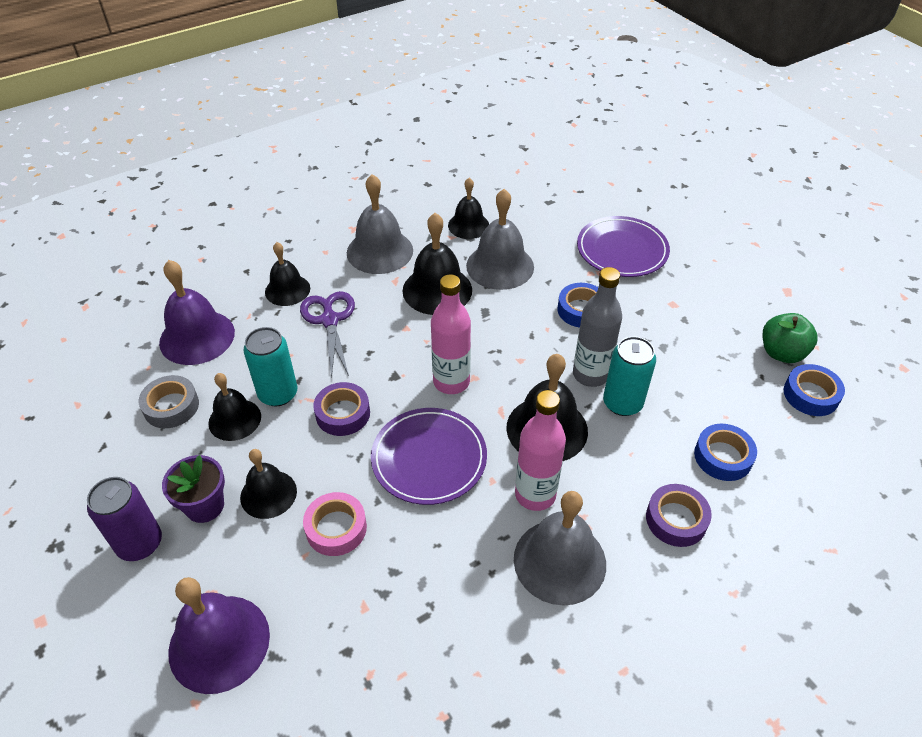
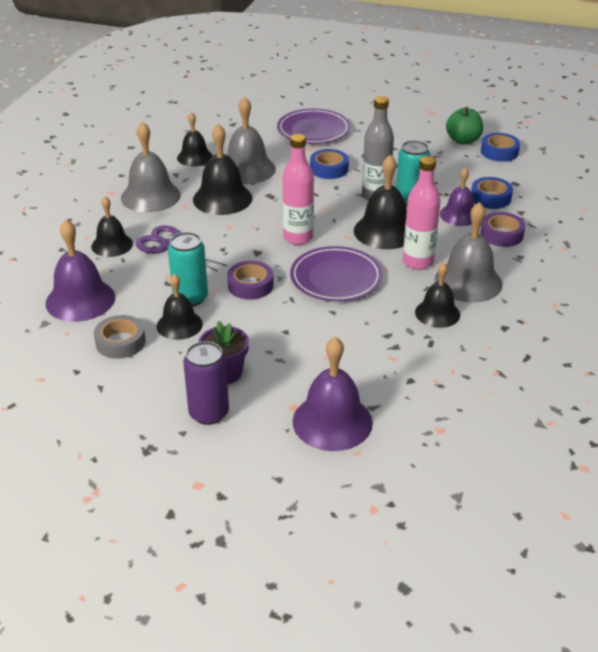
camera: 40 degrees left, 10 degrees down
black bell [240,449,297,519] -> black bell moved to [415,262,460,328]
pink tape [303,492,367,556] -> none
none -> purple bell [440,167,474,226]

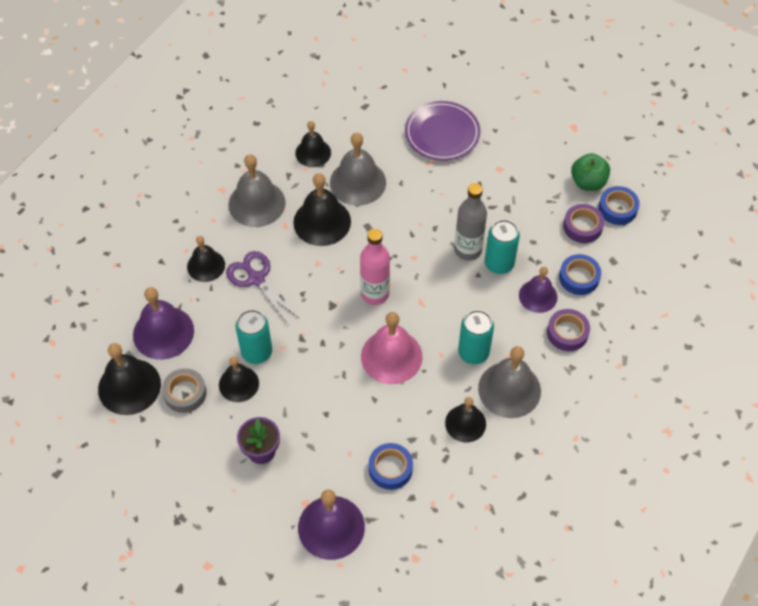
camera: 15 degrees right, 20 degrees up
purple can [183,341,229,425] -> none
purple tape [227,261,274,300] -> purple tape moved to [563,204,604,243]
purple plate [290,246,382,302] -> pink bell [361,312,423,384]
blue tape [310,149,349,179] -> blue tape moved to [369,443,413,490]
black bell [354,155,407,249] -> black bell moved to [98,343,161,415]
pink bottle [403,156,441,270] -> turquoise can [458,310,494,364]

